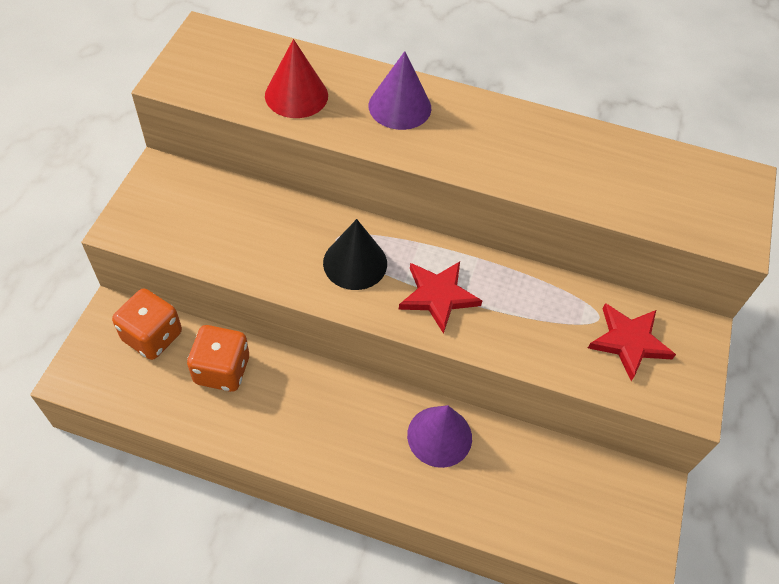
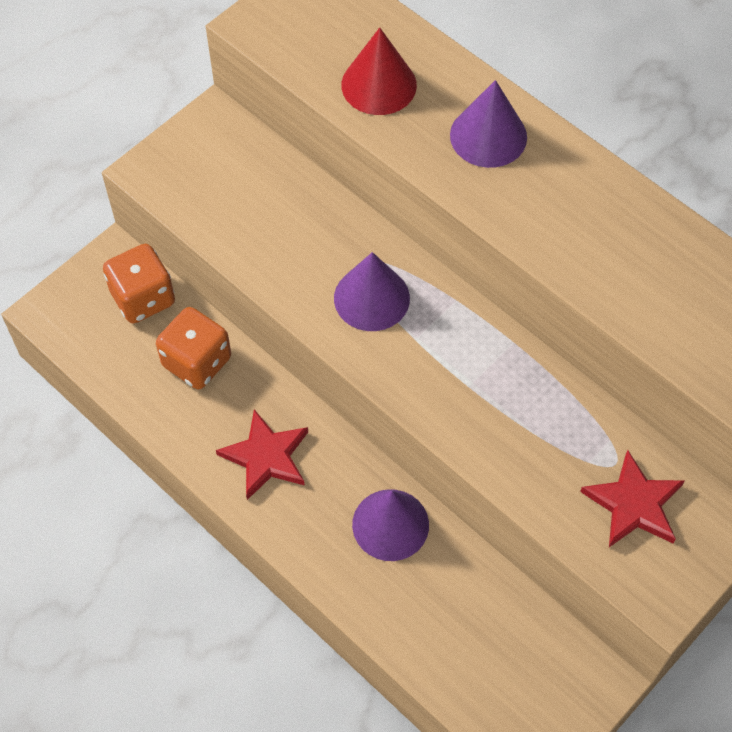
camera: 30 degrees right, 5 degrees up
black cone [323,219,387,290] -> purple cone [334,252,410,331]
red star [399,261,482,334] -> red star moved to [216,409,308,500]

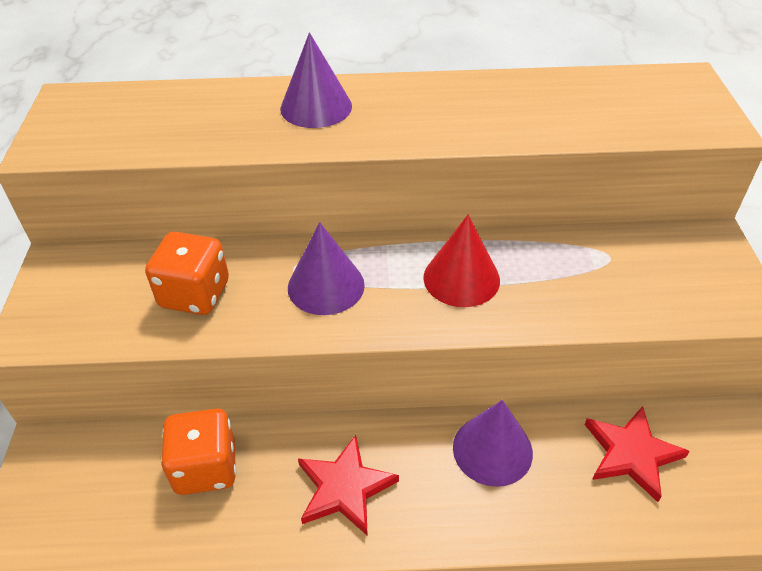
camera: 45 degrees left, 15 degrees down
orange dice [103,244,175,324] -> orange dice moved to [145,232,229,315]
red cone [341,28,417,115] -> red cone moved to [423,215,500,307]
red star [580,450,685,547] -> red star moved to [585,406,690,502]

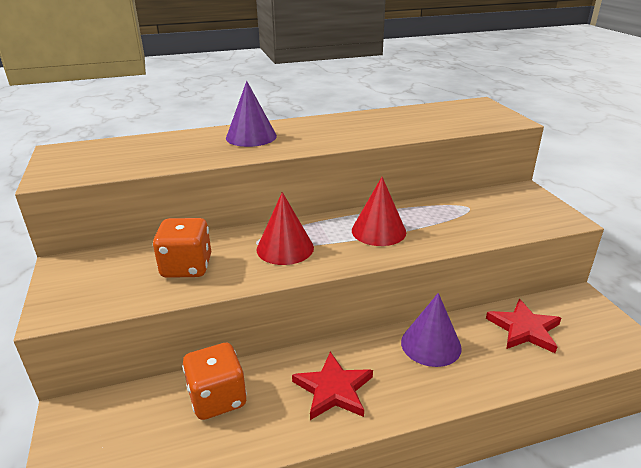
camera: 15 degrees left, 15 degrees down
purple cone [288,222,365,315] -> red cone [256,192,314,265]

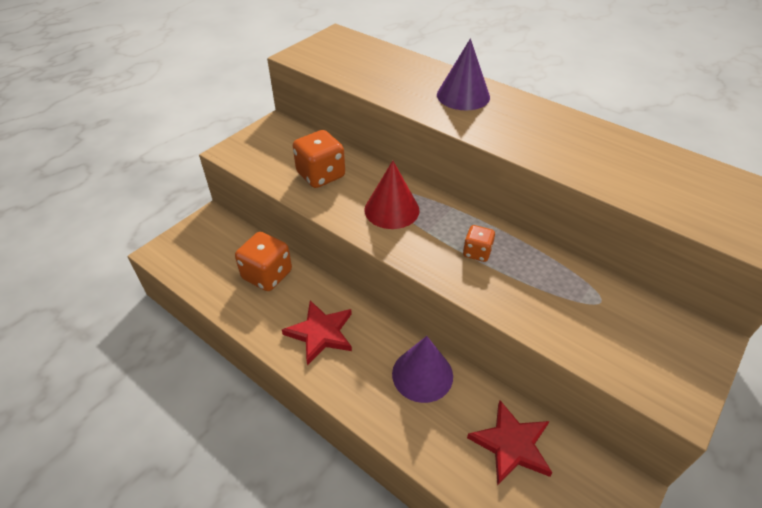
camera: 55 degrees right, 15 degrees up
red cone [352,177,406,246] -> orange dice [463,225,495,262]

